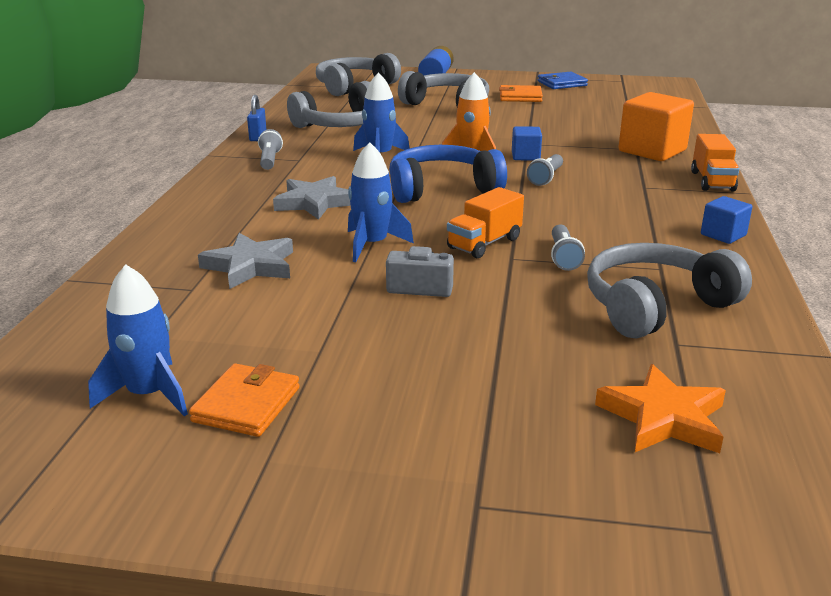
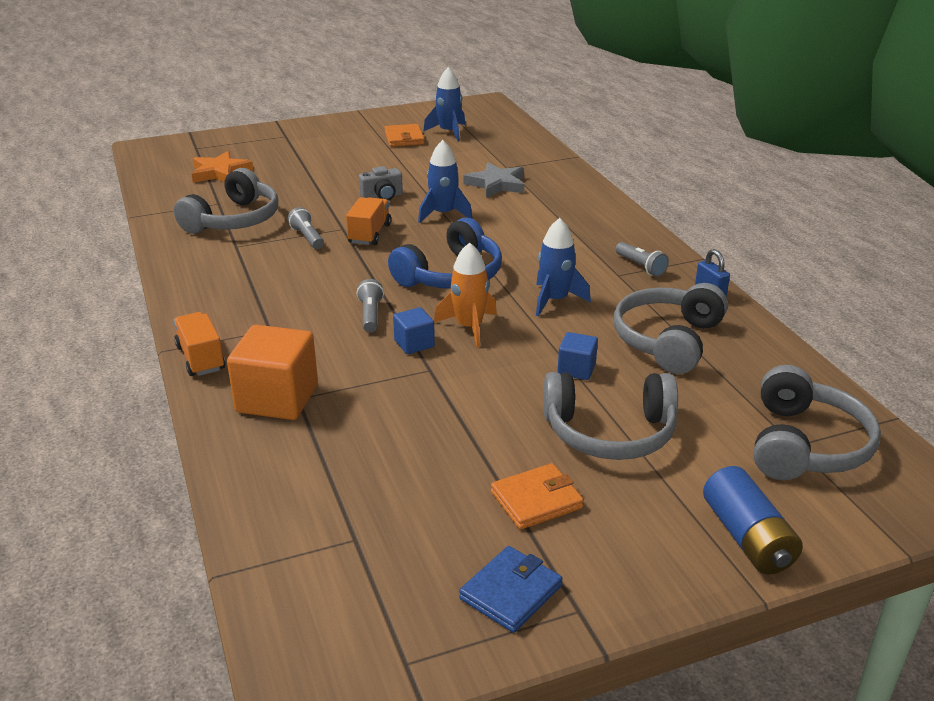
camera: 150 degrees right, 5 degrees up
grey star [273,176,351,220] -> none
blue cube [701,196,752,244] -> blue cube moved to [557,332,598,380]

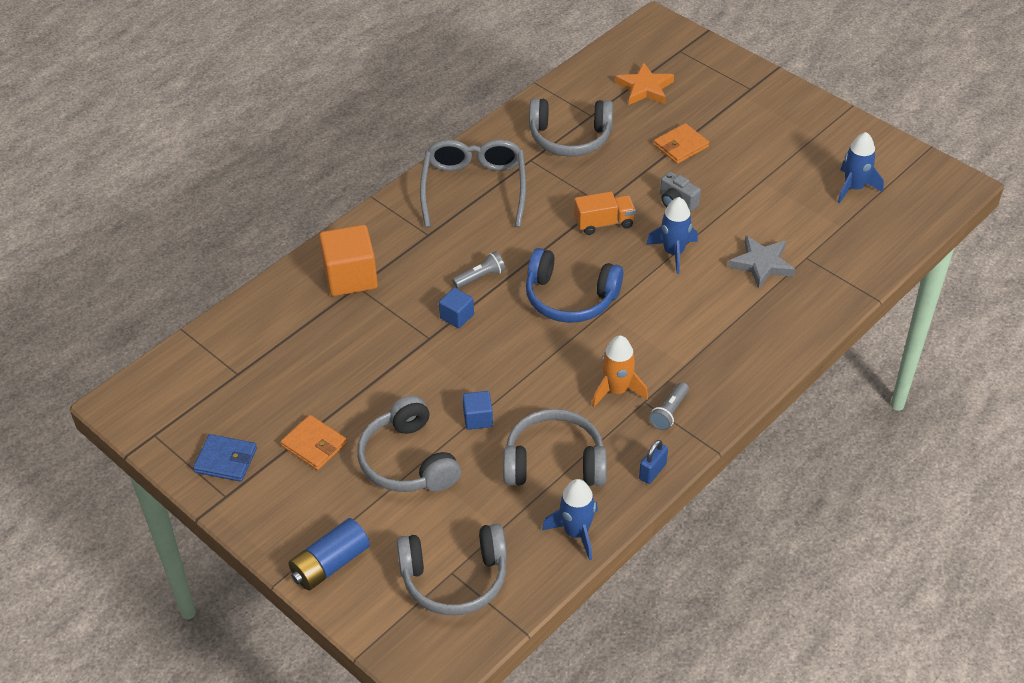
camera: 65 degrees right, 15 degrees up
orange truck [173,312,225,376] -> none
grey flashlight [288,207,324,249] -> none
orange wallet [384,124,425,147] -> orange wallet moved to [654,123,709,164]
orange rocket [434,242,497,348] -> orange rocket moved to [592,336,648,407]
blue rocket [536,218,591,316] -> blue rocket moved to [542,479,598,560]
none -> grey glasses [420,140,526,228]

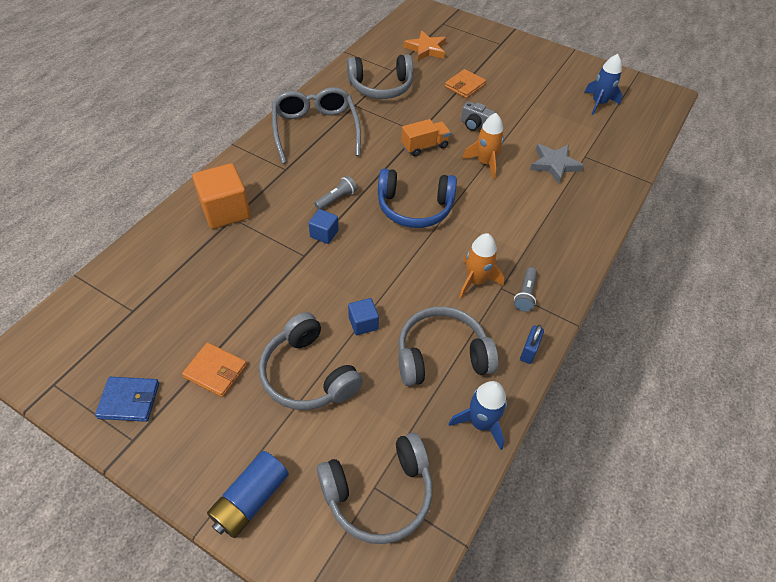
camera: 15 degrees left, 5 degrees up
blue rocket [646,197,698,274] -> orange rocket [462,113,504,179]

